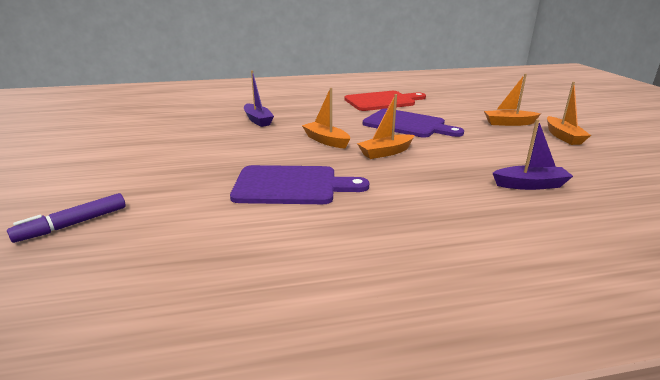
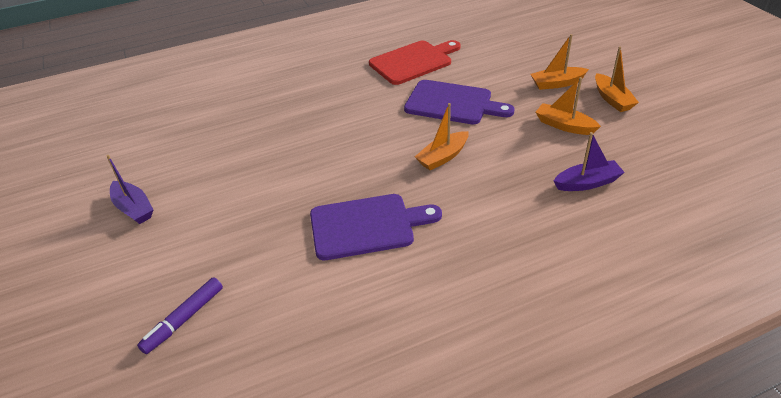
camera: 10 degrees left, 15 degrees up
purple boat [244,70,274,127] -> purple boat moved to [106,155,154,224]
orange boat [302,88,350,149] -> orange boat moved to [536,77,601,135]

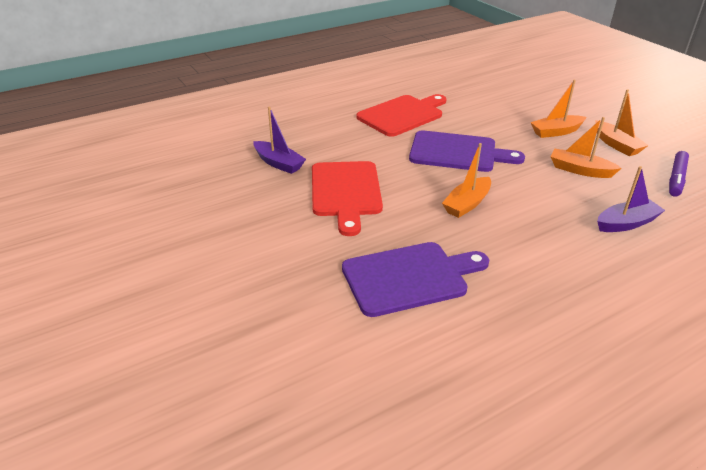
camera: 10 degrees left, 5 degrees down
purple boat [106,155,154,224] -> purple boat moved to [253,107,306,174]
purple marker [137,277,223,354] -> purple marker moved to [669,151,689,197]
none -> red cutting board [312,161,383,236]

